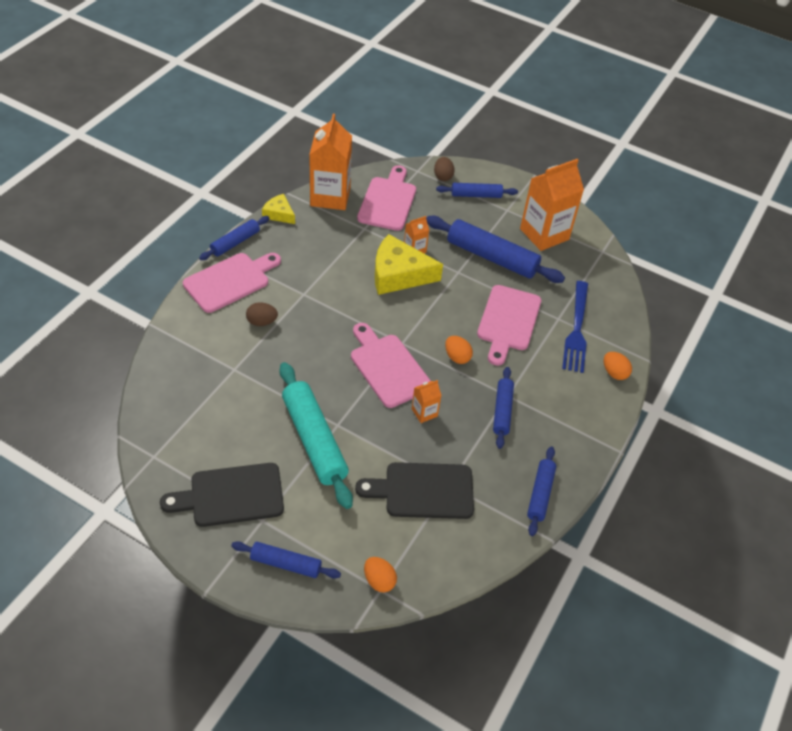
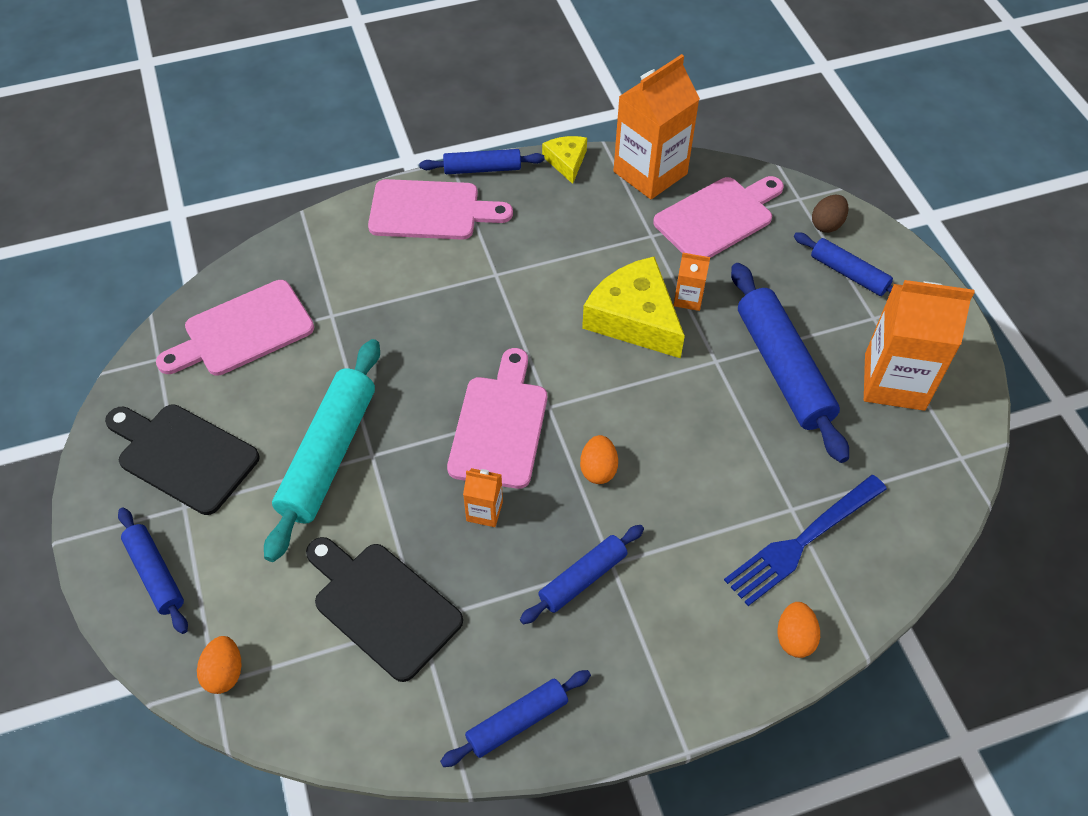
camera: 45 degrees right, 5 degrees up
brown egg [246,302,278,326] -> none
pink cutting board [477,285,541,366] -> pink cutting board moved to [156,280,314,376]

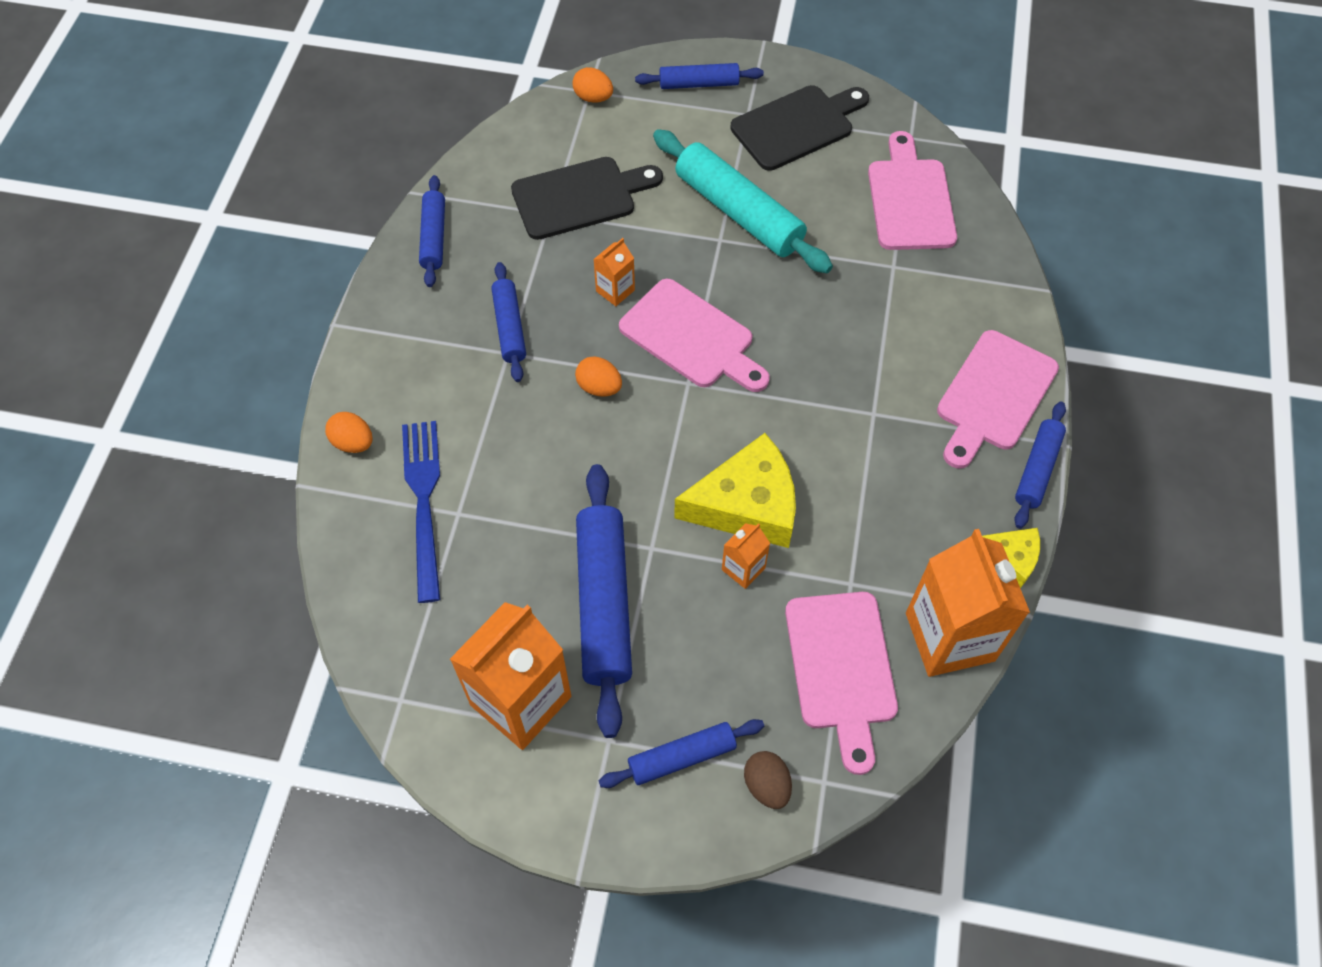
camera: 120 degrees right, 5 degrees up
blue rolling pin [731,263,849,463] -> blue rolling pin turned 75 degrees clockwise [576,464,632,738]

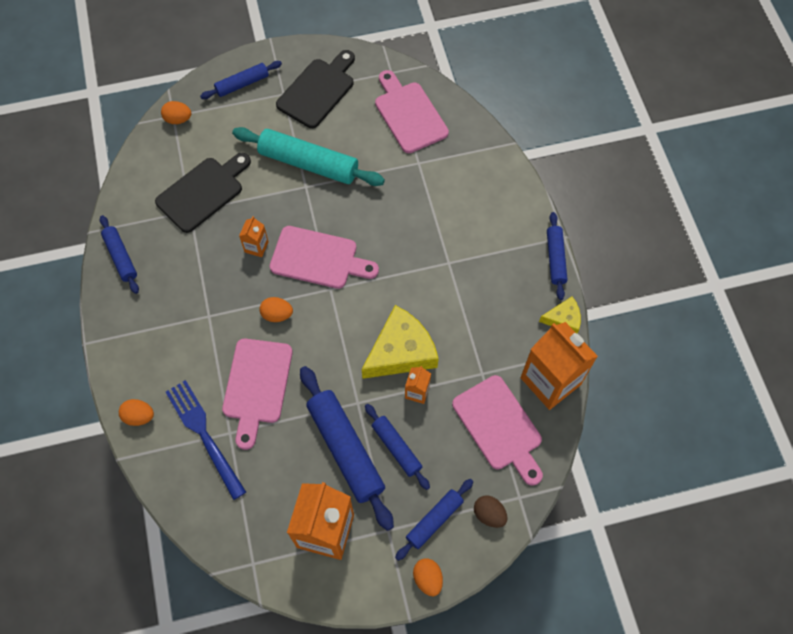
camera: 25 degrees left, 5 degrees up
blue rolling pin [491,262,526,382] -> blue rolling pin moved to [365,404,430,490]
pink cutting board [937,330,1059,468] -> pink cutting board moved to [222,339,293,450]
none -> orange egg [413,559,443,596]

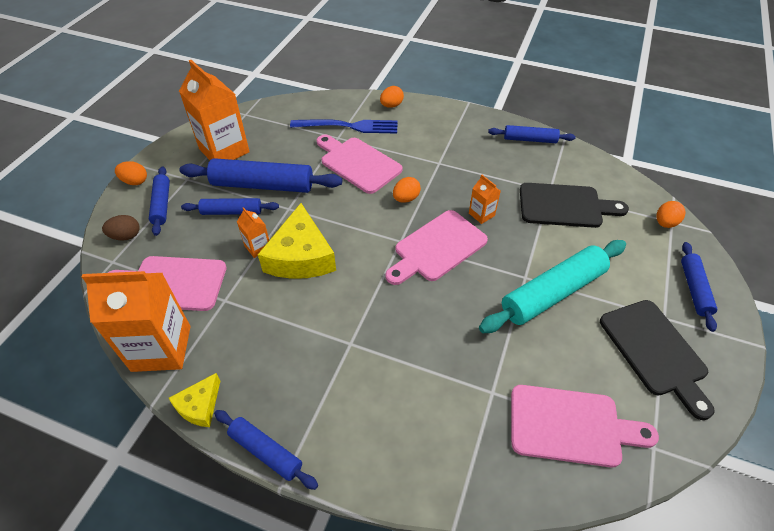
camera: 125 degrees right, 15 degrees down
black cutting board [155,153,251,233] -> black cutting board turned 75 degrees counterclockwise [520,183,629,228]

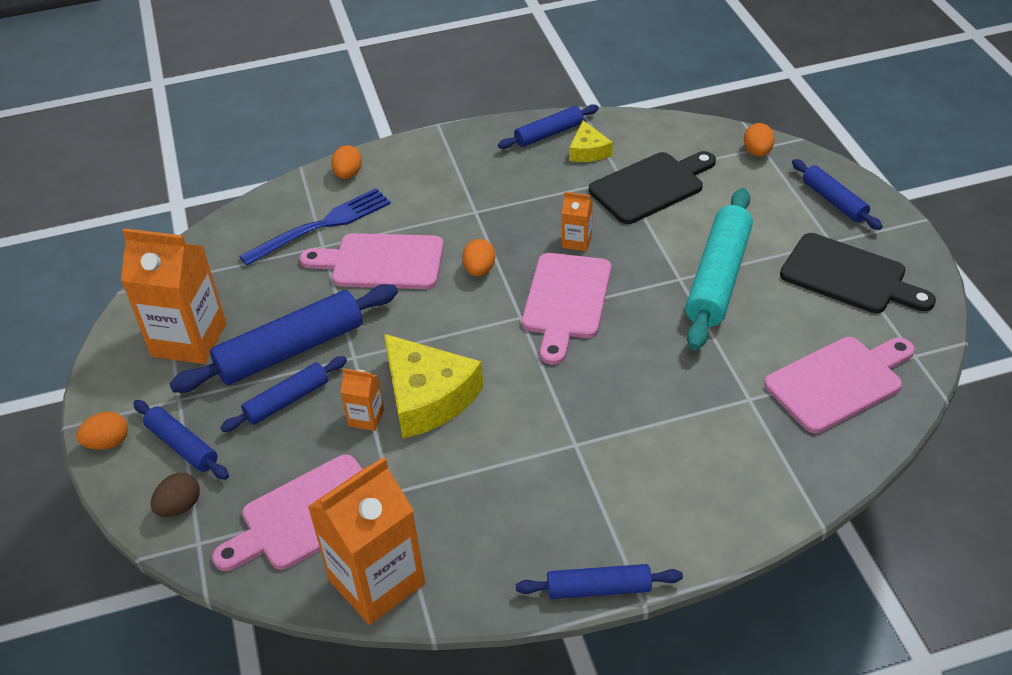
camera: 35 degrees left, 5 degrees down
yellow cheese [169,373,220,427] -> yellow cheese moved to [569,121,613,162]

